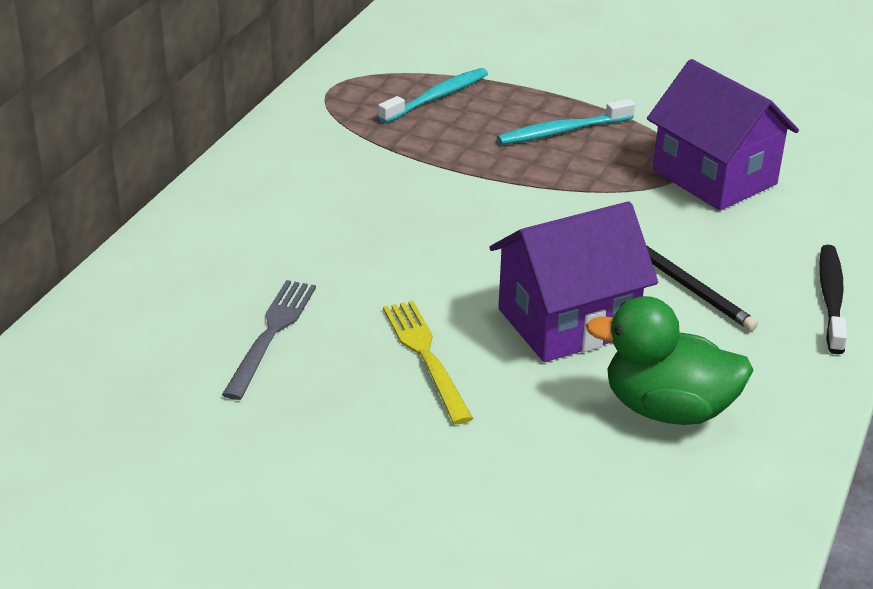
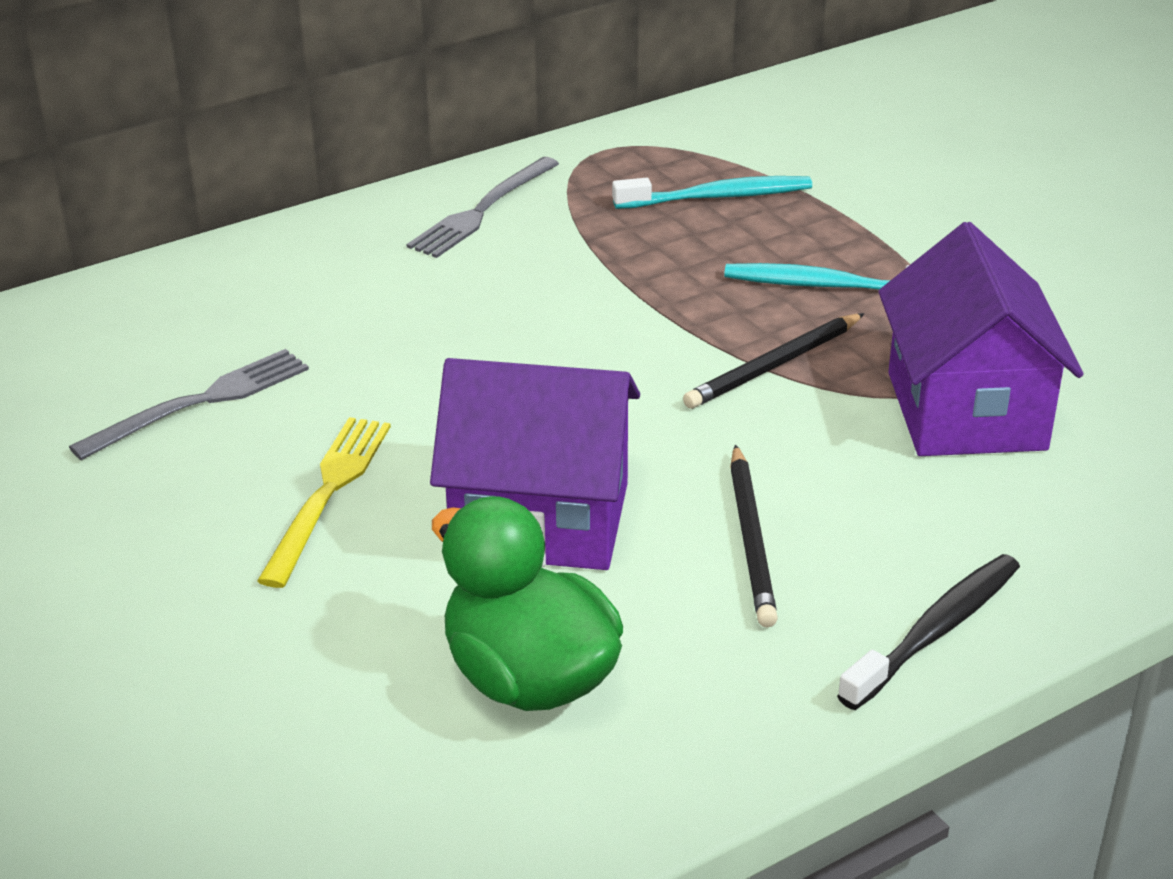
camera: 35 degrees right, 0 degrees up
none -> grey fork [406,157,559,258]
none -> black pencil [683,313,864,409]

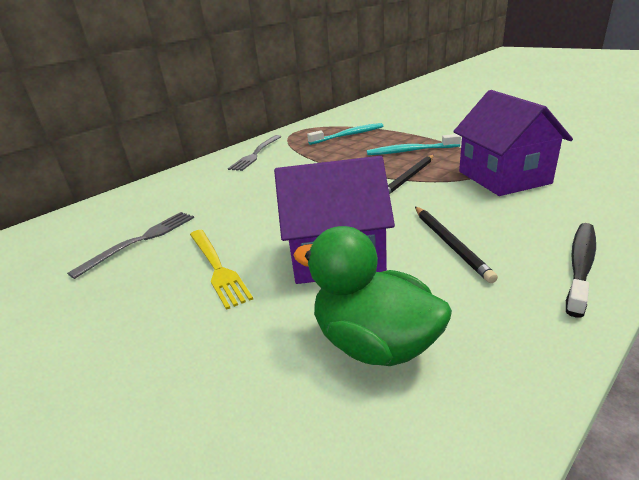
camera: 10 degrees left, 5 degrees down
yellow fork [257,417,391,588] -> yellow fork turned 150 degrees clockwise [190,230,253,310]

